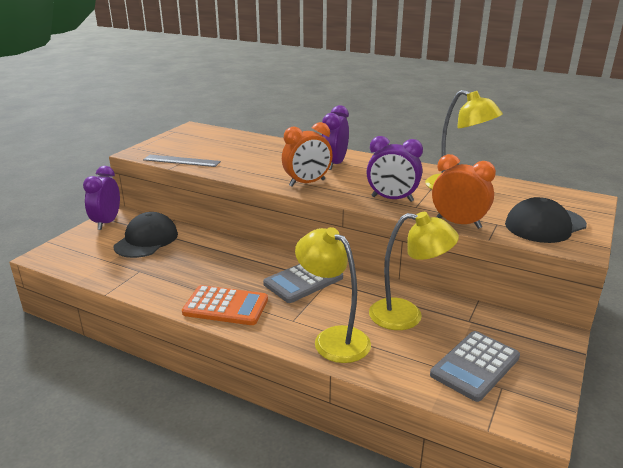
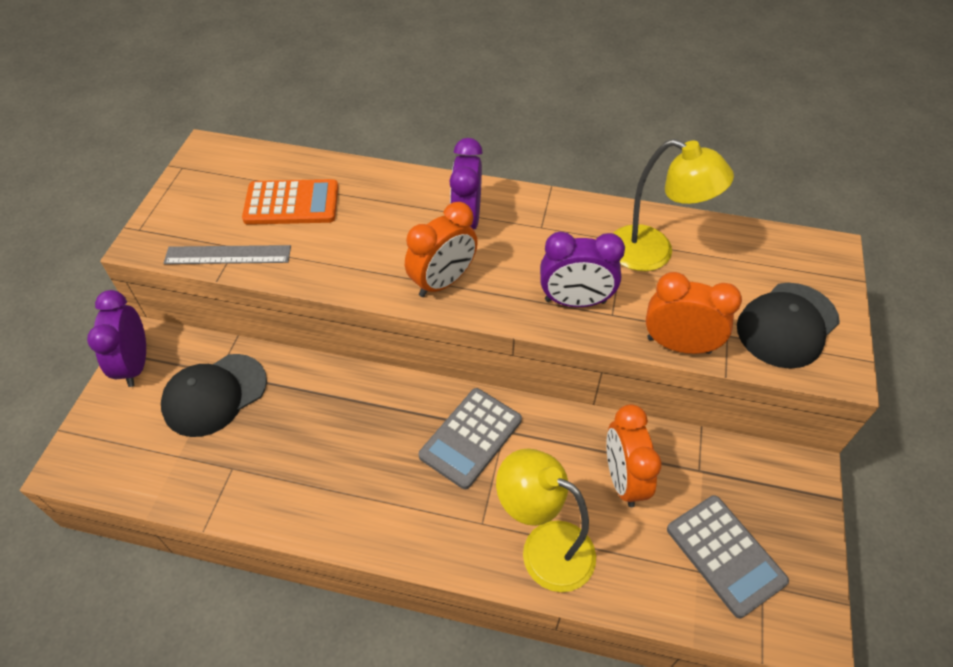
camera: 15 degrees left, 25 degrees up
black cap [114,212,178,258] -> black cap turned 135 degrees counterclockwise [161,354,267,437]
orange calculator [182,285,268,325] -> orange calculator moved to [242,179,338,225]
yellow lamp [369,212,459,330] -> orange clock [606,404,662,507]
grey calculator [430,331,520,402] -> grey calculator turned 60 degrees counterclockwise [667,495,789,618]

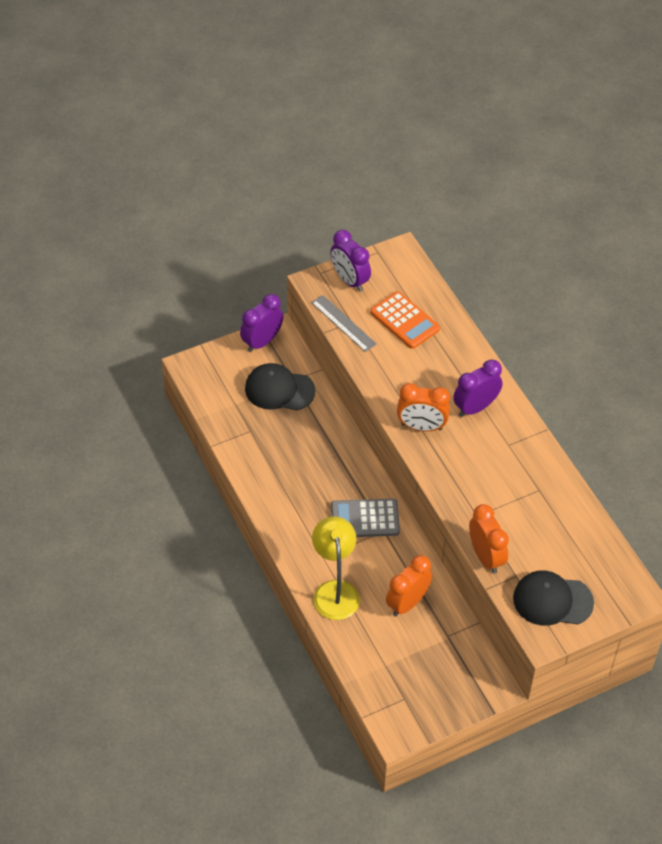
camera: 50 degrees right, 0 degrees up
purple clock [540,232,625,307] -> purple clock moved to [330,230,371,292]
yellow lamp [613,139,734,271] -> none
grey calculator [667,495,789,618] -> none

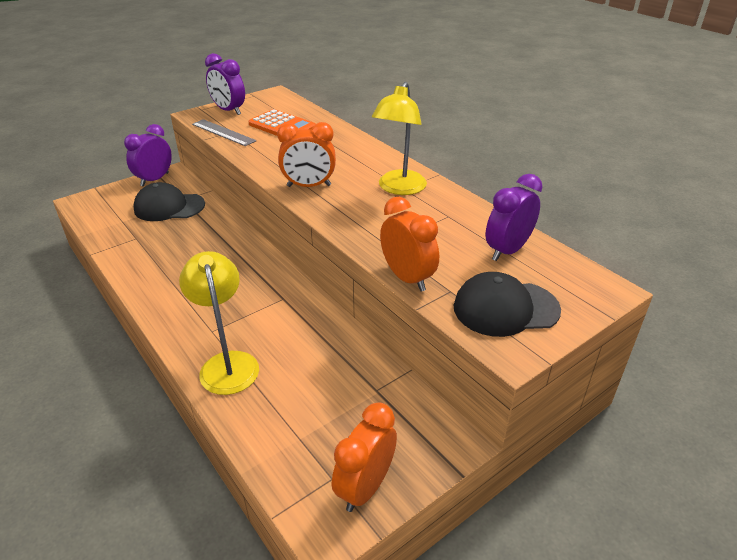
camera: 10 degrees left, 15 degrees down
grey calculator [331,499,400,537] -> none
orange clock [386,555,432,617] -> orange clock moved to [332,402,397,512]
purple clock [453,360,503,417] -> purple clock moved to [485,174,542,261]
none -> yellow lamp [372,82,427,195]

